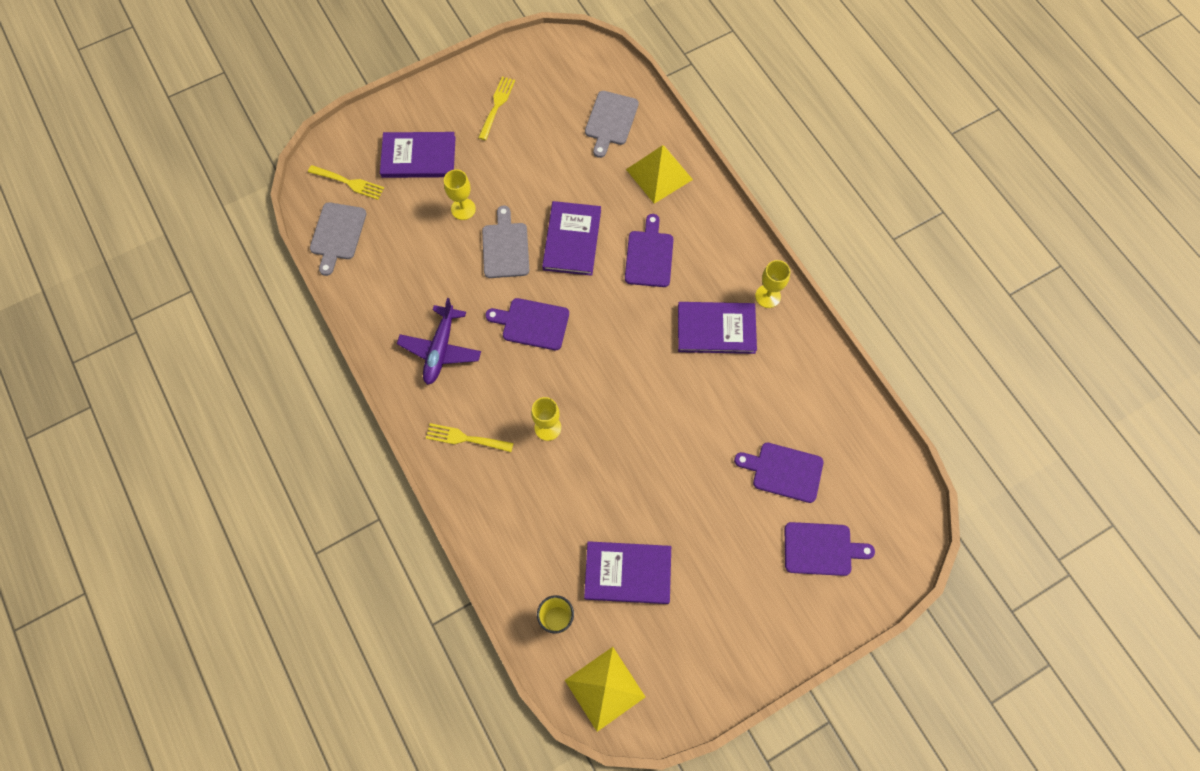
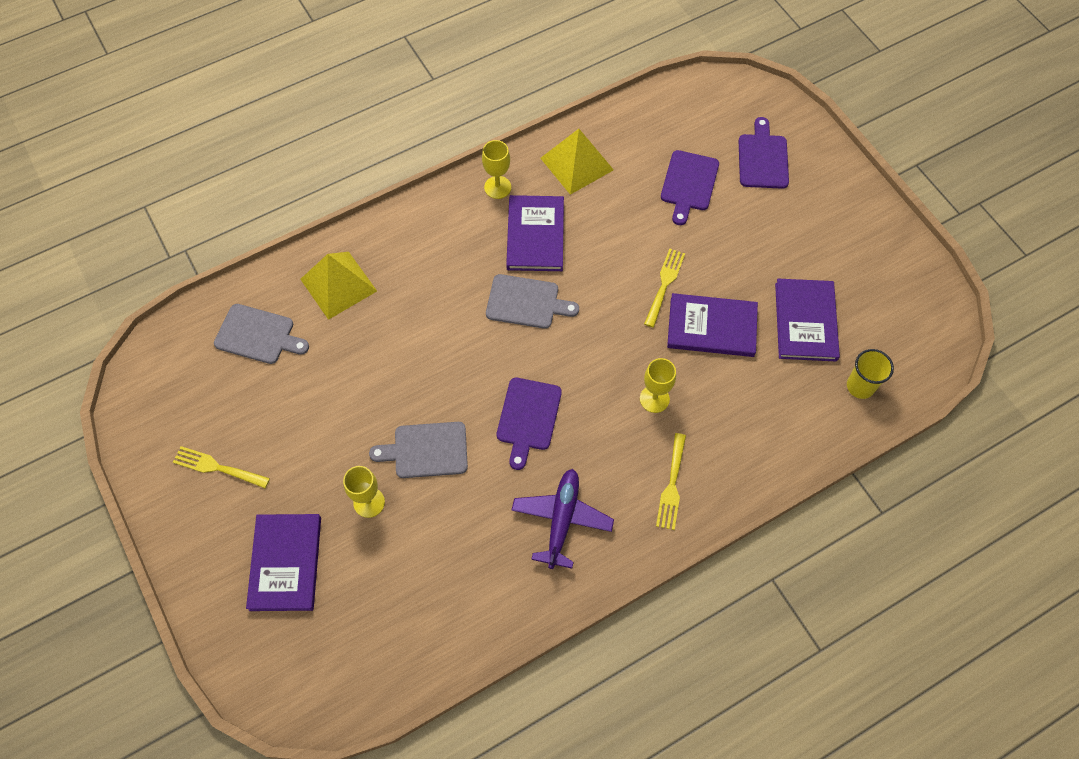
camera: 90 degrees left, 5 degrees down
yellow fork [308,165,384,200] -> yellow fork moved to [644,249,685,327]
grey cutting board [310,202,367,276] -> grey cutting board moved to [486,274,579,329]
purple plane [397,298,481,385] -> purple plane turned 90 degrees counterclockwise [511,469,614,569]
purple book [542,201,601,276] -> purple book moved to [667,293,758,357]
yellow pyramid [565,647,645,732] -> yellow pyramid moved to [540,129,614,195]
purple cutting board [625,214,674,287] -> none

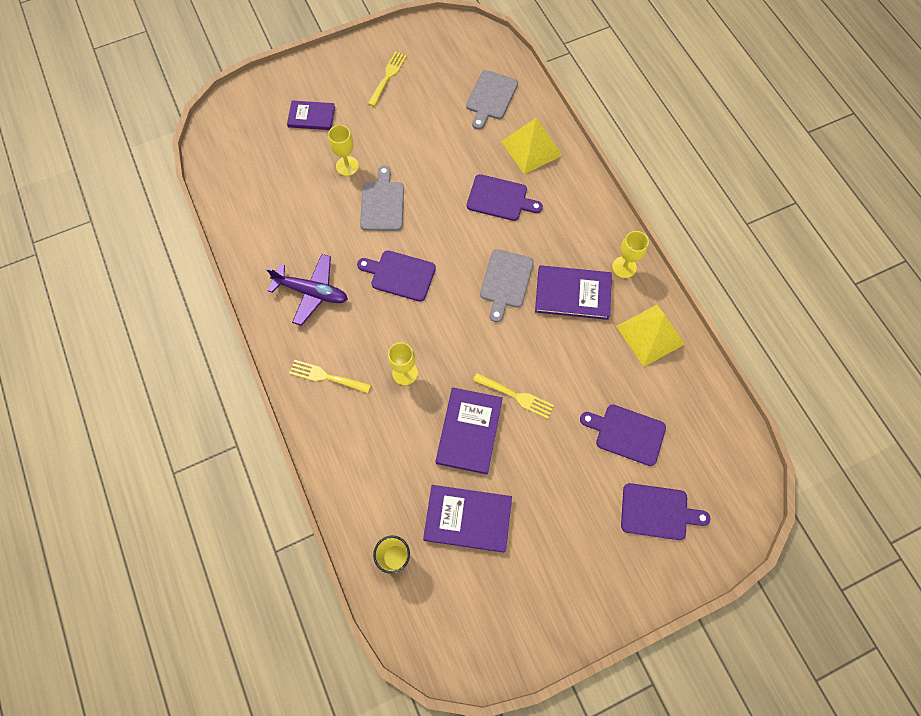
camera: 95 degrees right, 5 degrees up
purple book [246,514,321,611] -> purple book [287,101,335,130], size x0.66
none -> purple cutting board [467,174,543,221]

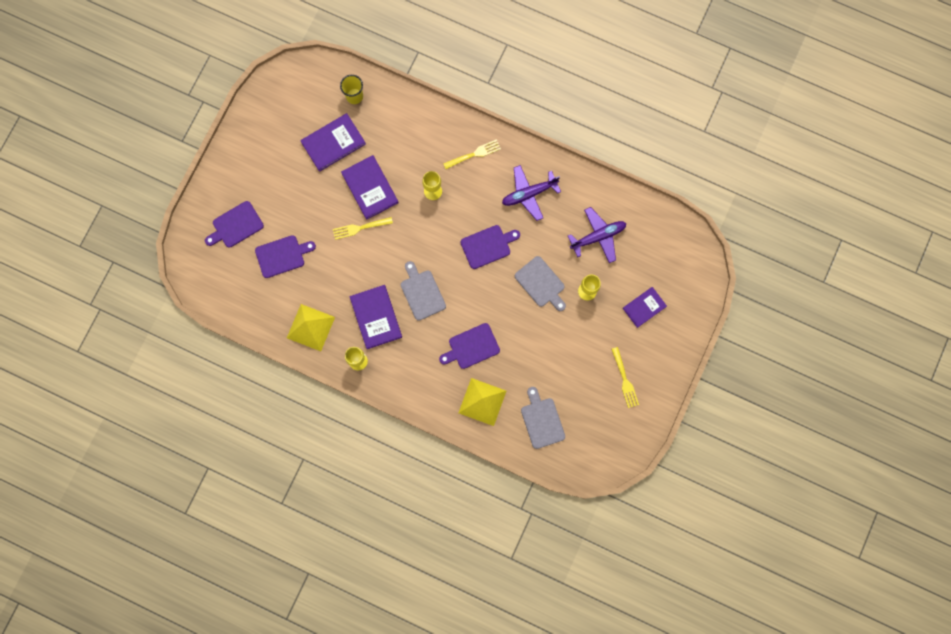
camera: 140 degrees right, 10 degrees up
purple book [535,265,612,320] -> purple book turned 75 degrees counterclockwise [349,285,402,349]
none -> purple plane [568,207,626,263]

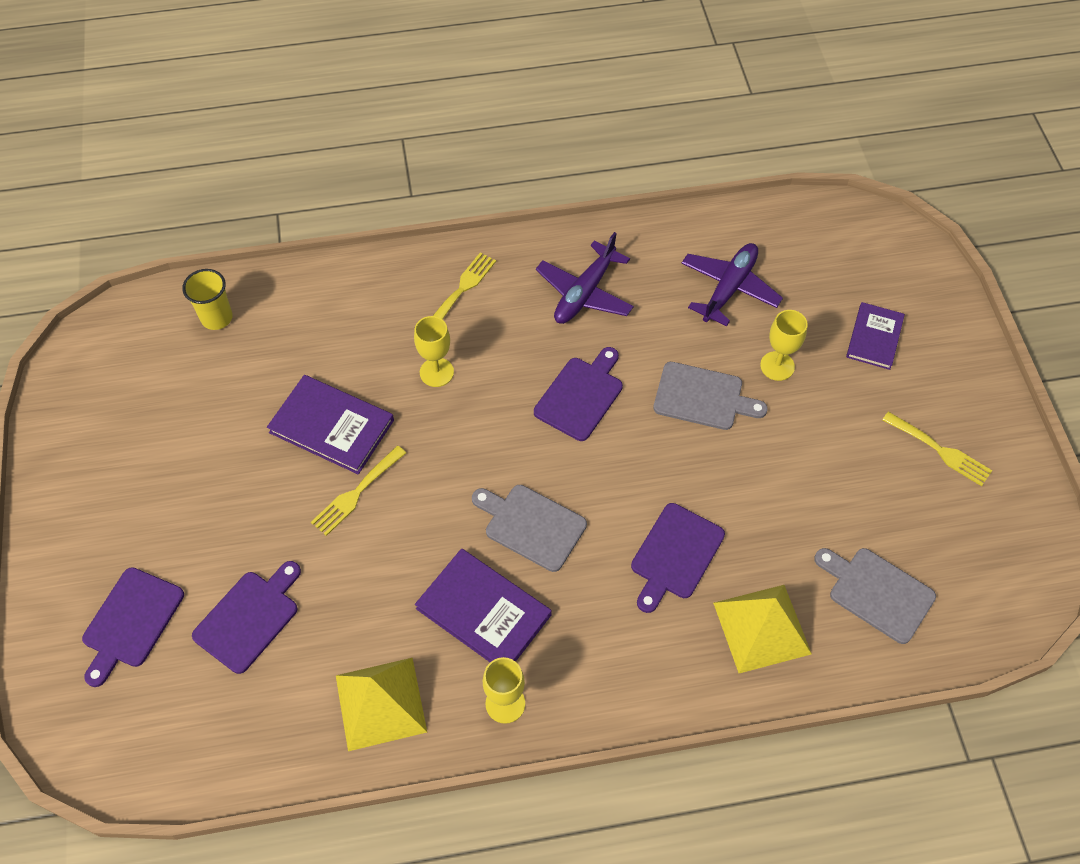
camera: 35 degrees left, 20 degrees down
purple book [300,113,366,172] -> none

